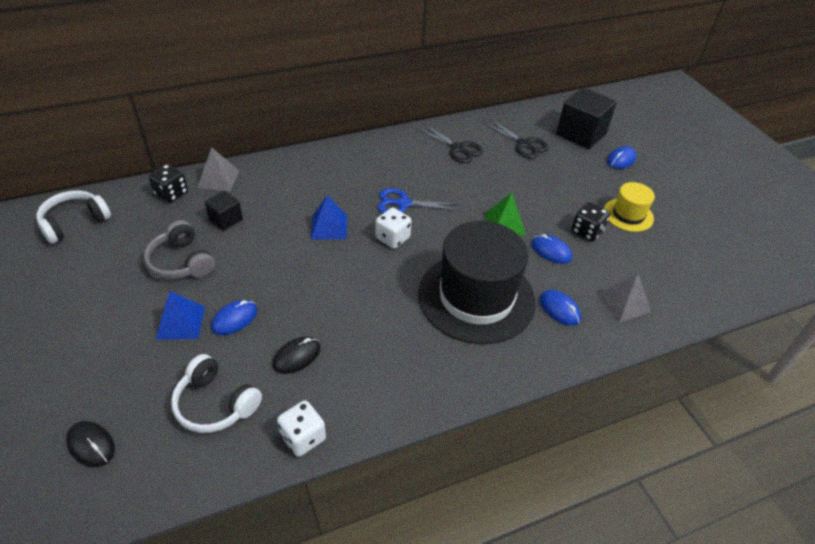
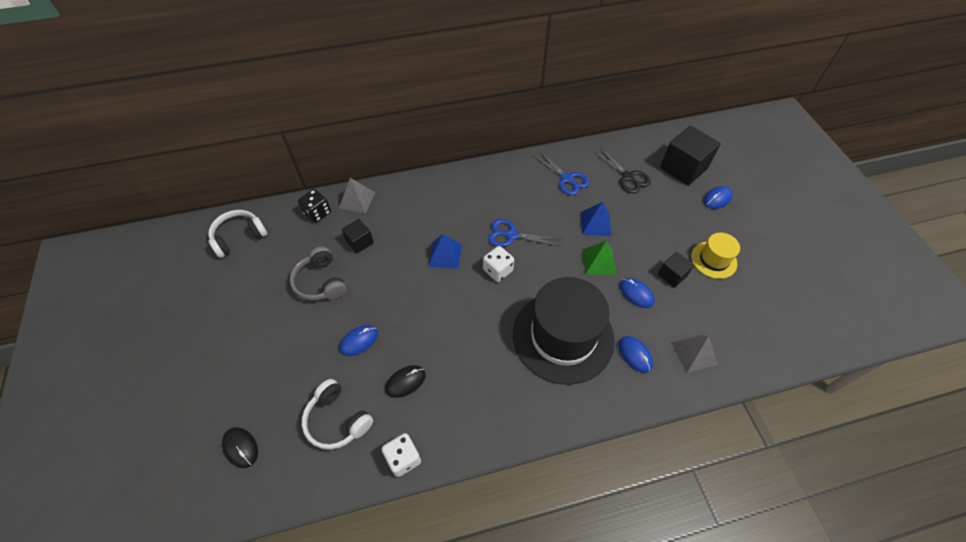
camera: 10 degrees right, 10 degrees up
blue pyramid [156,291,205,340] -> blue pyramid moved to [581,202,611,236]
black scissors [417,124,483,163] -> blue scissors [533,151,590,195]
black dice [571,202,610,242] -> black cube [658,252,694,288]

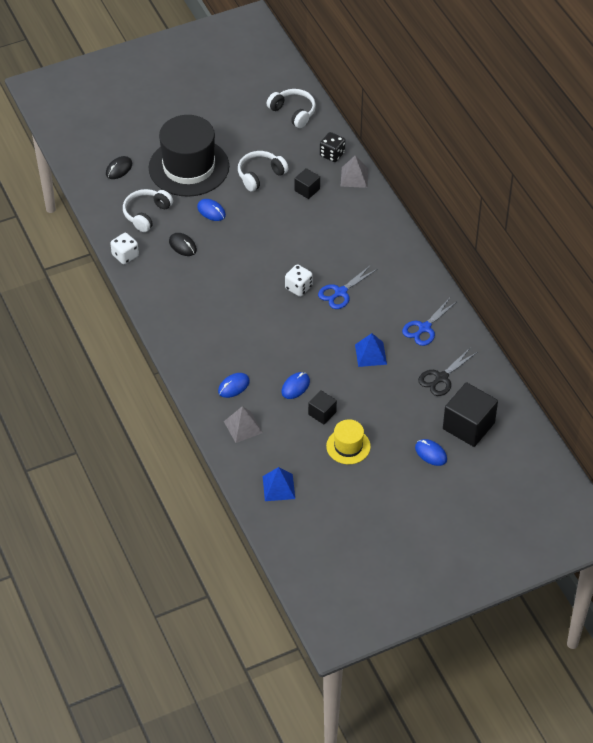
camera: 80 degrees right, 5 degrees down
grey headphones [290,247,347,301] -> white headphones [238,151,288,192]
blue pyramid [428,234,462,269] -> blue pyramid moved to [263,467,295,501]
blue scissors [488,219,561,247] -> blue scissors turned 135 degrees counterclockwise [318,265,377,309]
black hat [513,277,615,385] -> black hat moved to [149,115,229,197]
green pyramid [583,241,616,275] -> none

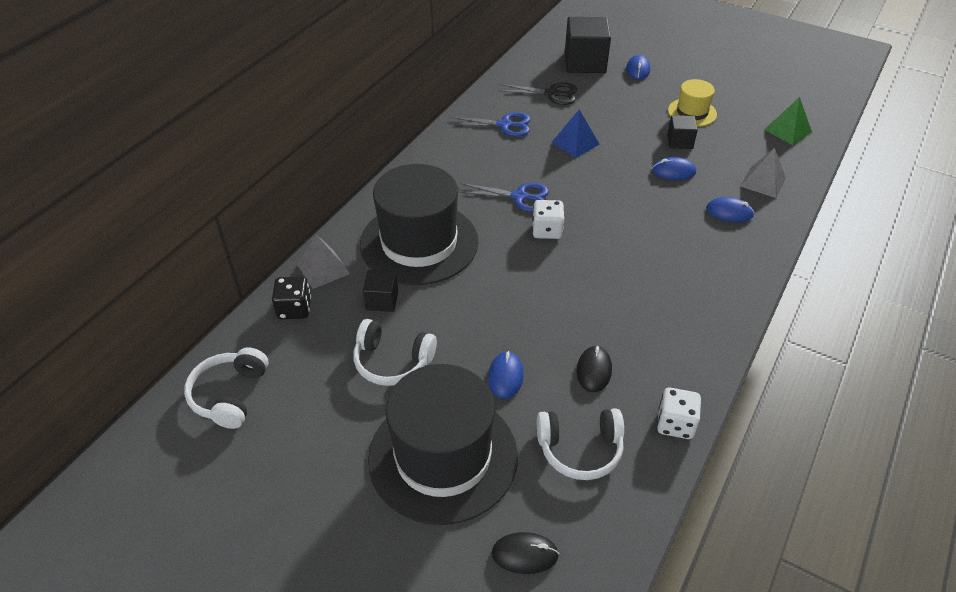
camera: 125 degrees left, 5 degrees down
blue pyramid [263,467,295,501] -> green pyramid [764,97,812,145]
none -> black hat [360,164,478,285]

